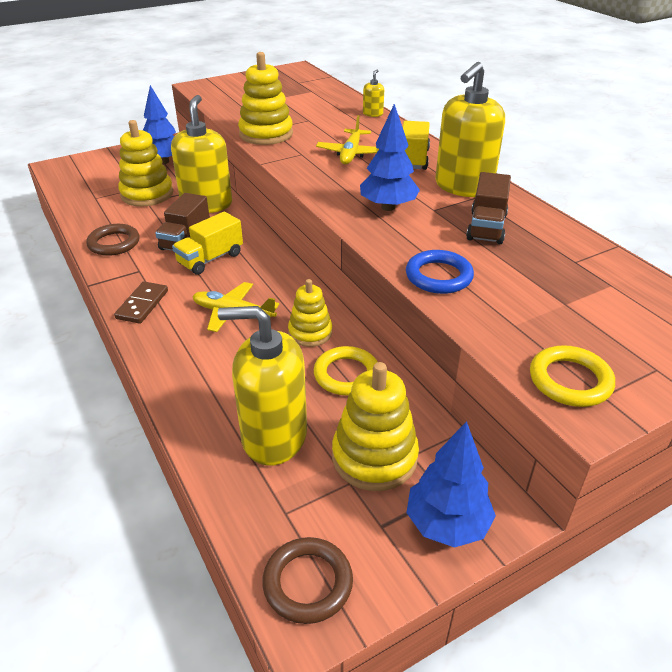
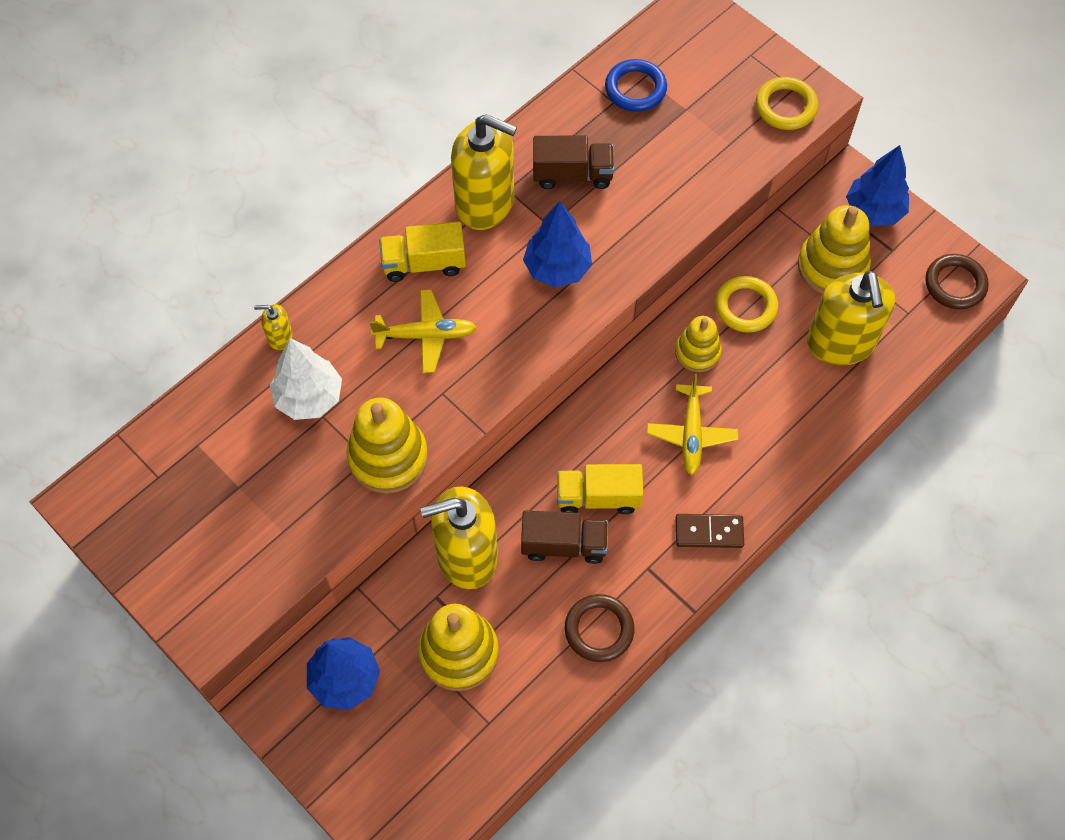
camera: 105 degrees left, 25 degrees up
yellow truck [172,212,243,275] -> yellow truck turned 150 degrees clockwise [557,464,643,514]
blue ring [406,250,474,294] -> blue ring moved to [605,59,667,112]
none -> white tree [270,338,342,420]

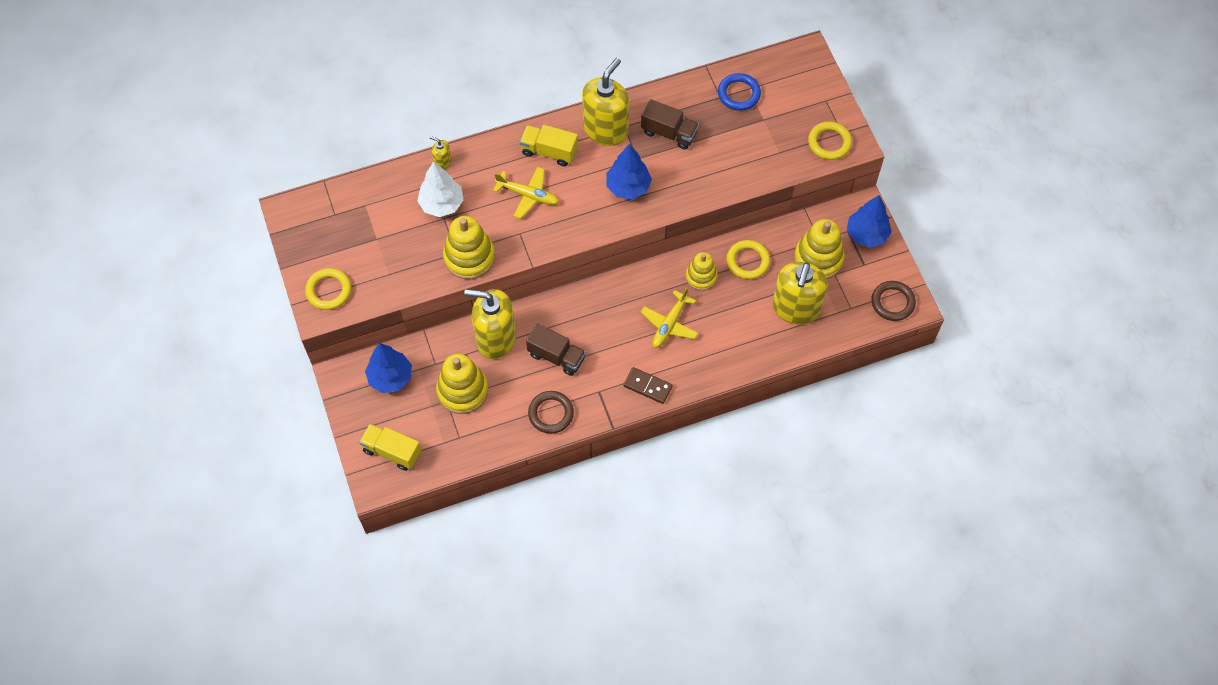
camera: 25 degrees right, 0 degrees up
yellow soap dispenser [451,114,517,230] -> yellow soap dispenser turned 105 degrees counterclockwise [582,58,629,146]
yellow truck [557,464,643,514] -> yellow truck moved to [359,424,422,471]
none -> yellow ring [305,268,351,310]

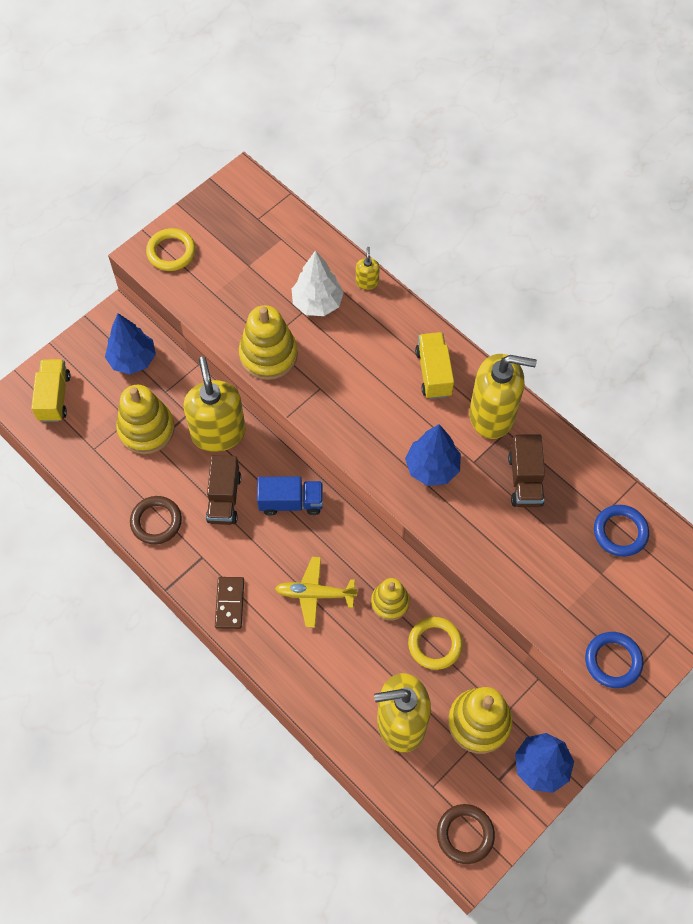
camera: 65 degrees right, 0 degrees up
yellow plane [493,167,559,219] -> none
yellow ring [808,122,852,160] -> blue ring [585,632,643,688]
none -> blue truck [257,476,323,516]

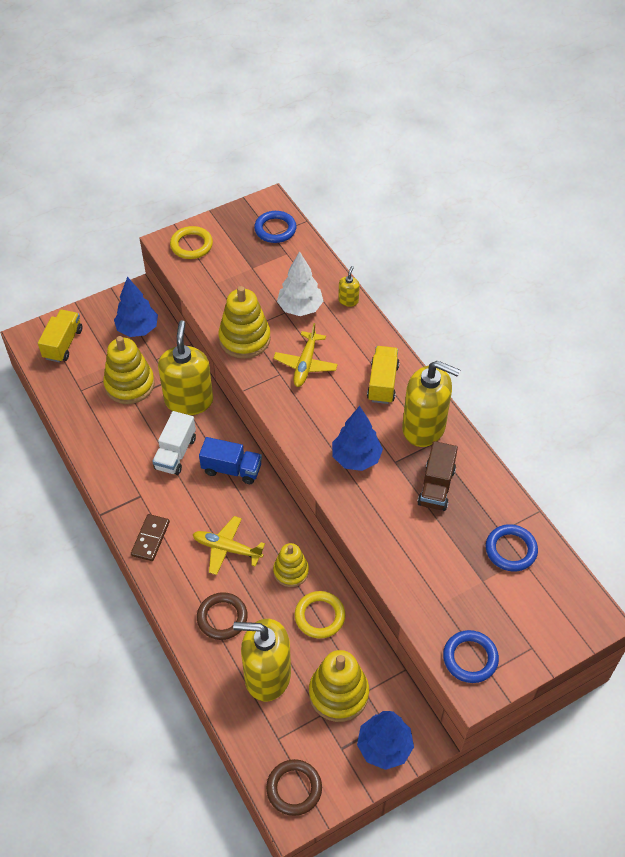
camera: 15 degrees right, 10 degrees down
brown ring [130,496,182,545] -> brown ring moved to [197,592,248,640]
brown truck [206,455,241,525] -> white truck [152,411,196,475]
none -> blue ring [254,211,297,243]
none -> yellow plane [273,323,338,387]

